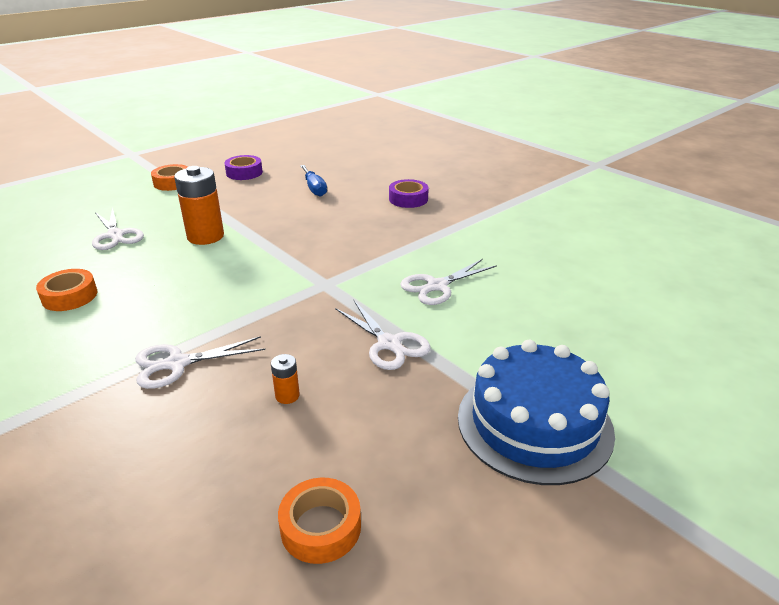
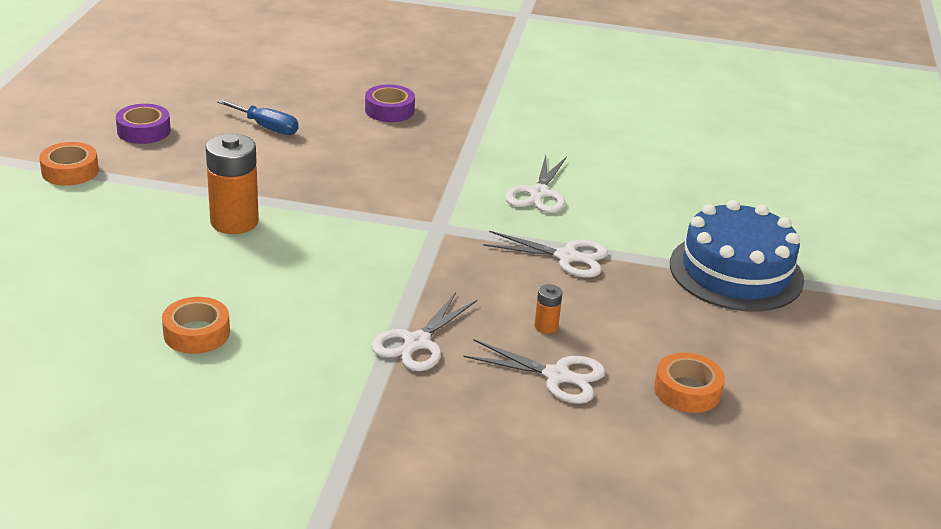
camera: 40 degrees left, 0 degrees up
white scissors [92,207,144,250] -> white scissors moved to [463,339,605,404]

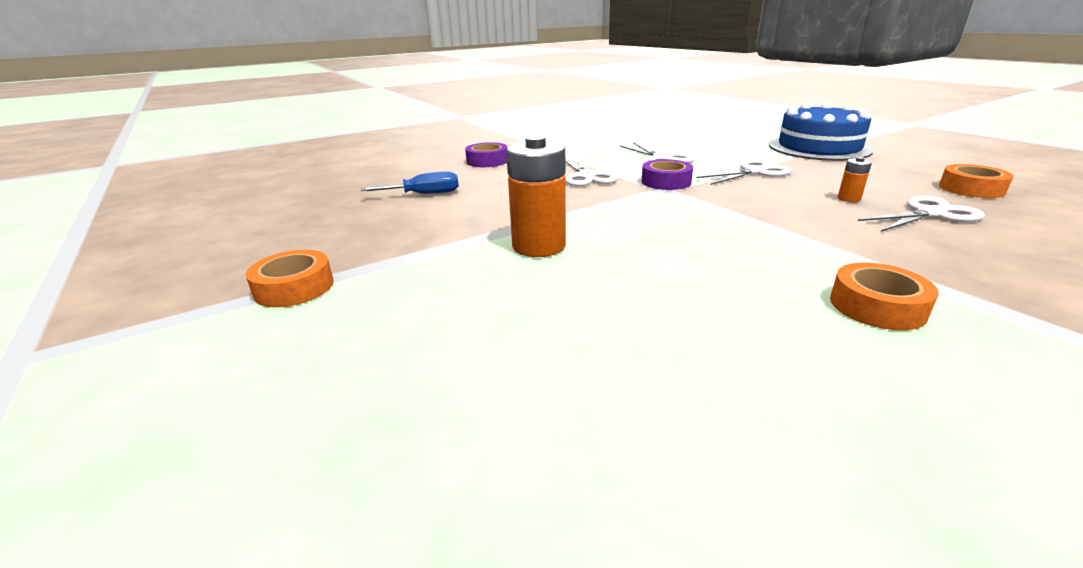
camera: 40 degrees left, 5 degrees down
purple tape [116,104,171,144] -> purple tape moved to [641,159,693,190]
orange tape [162,297,230,354] -> orange tape moved to [830,262,939,330]
white scissors [371,292,478,371] -> white scissors moved to [565,157,617,186]

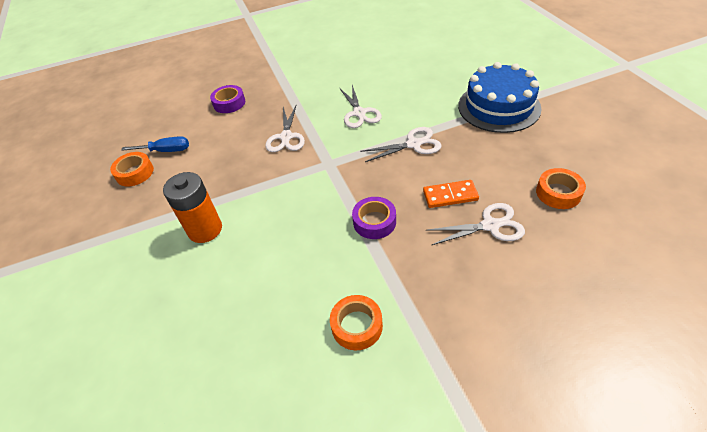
camera: 15 degrees right, 20 degrees up
orange tape [245,250,334,307] -> orange tape moved to [110,152,154,187]
purple tape [641,159,693,190] -> purple tape moved to [352,197,396,239]
orange battery [838,157,872,202] -> orange domino [423,180,479,208]

